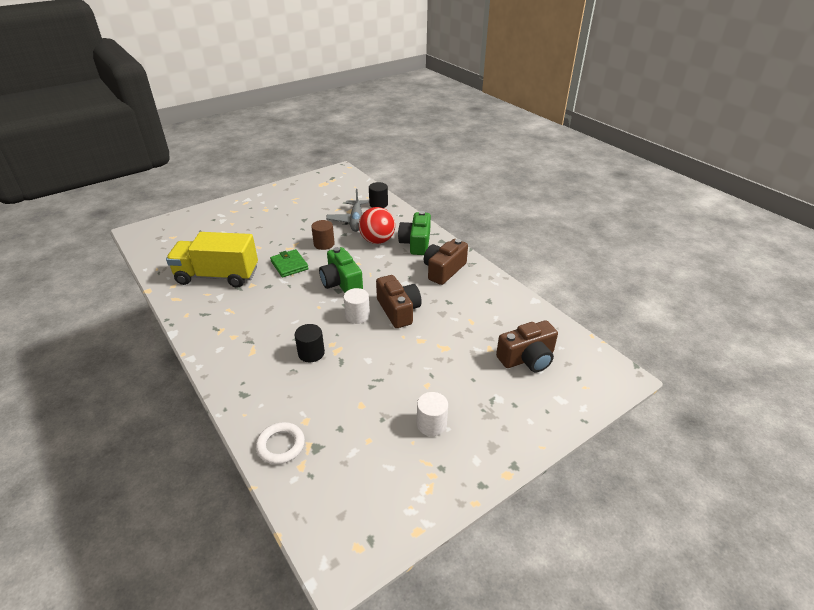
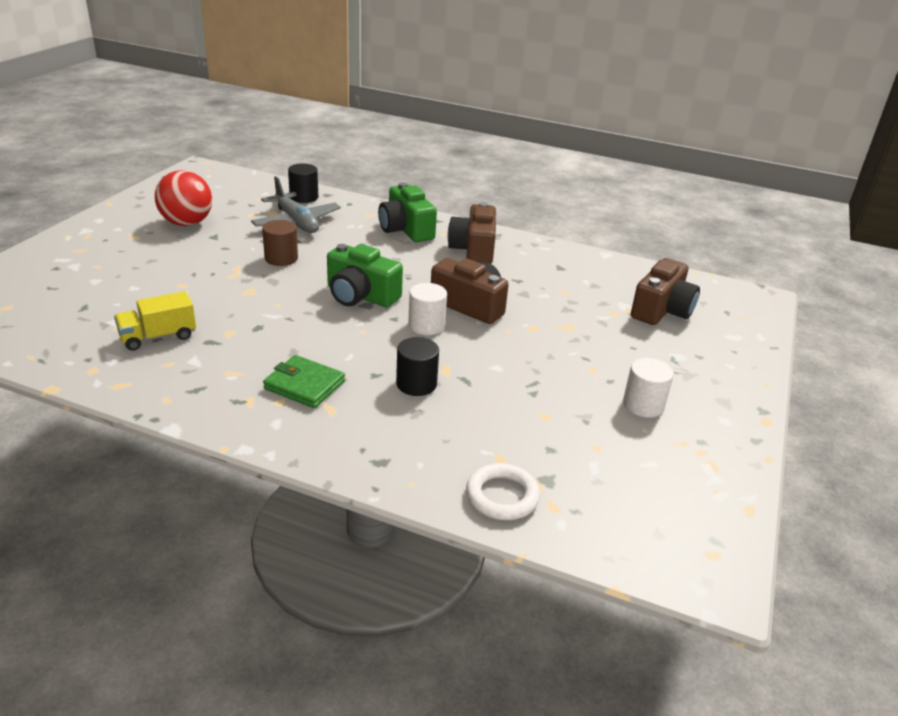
camera: 35 degrees left, 5 degrees down
yellow truck [166,232,258,288] -> yellow truck [114,291,196,351], size x0.52
green wallet [270,249,309,278] -> green wallet moved to [263,355,345,408]
red ball [359,207,395,244] -> red ball moved to [155,170,212,226]

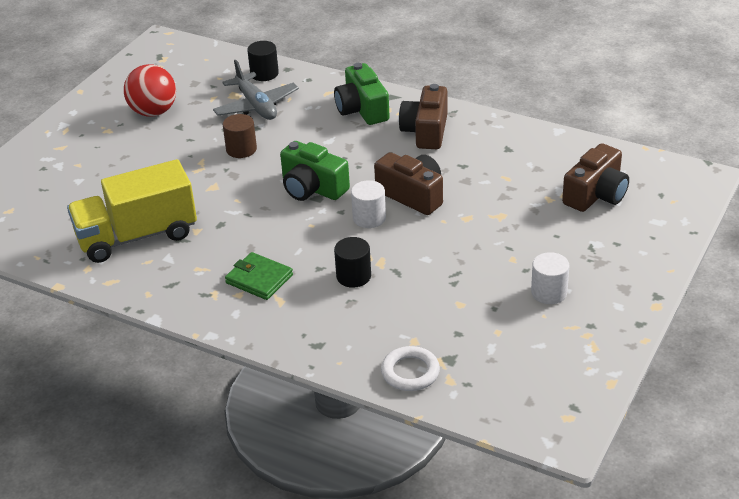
camera: 10 degrees right, 5 degrees up
yellow truck [114,291,196,351] -> yellow truck [67,159,197,263], size x1.92

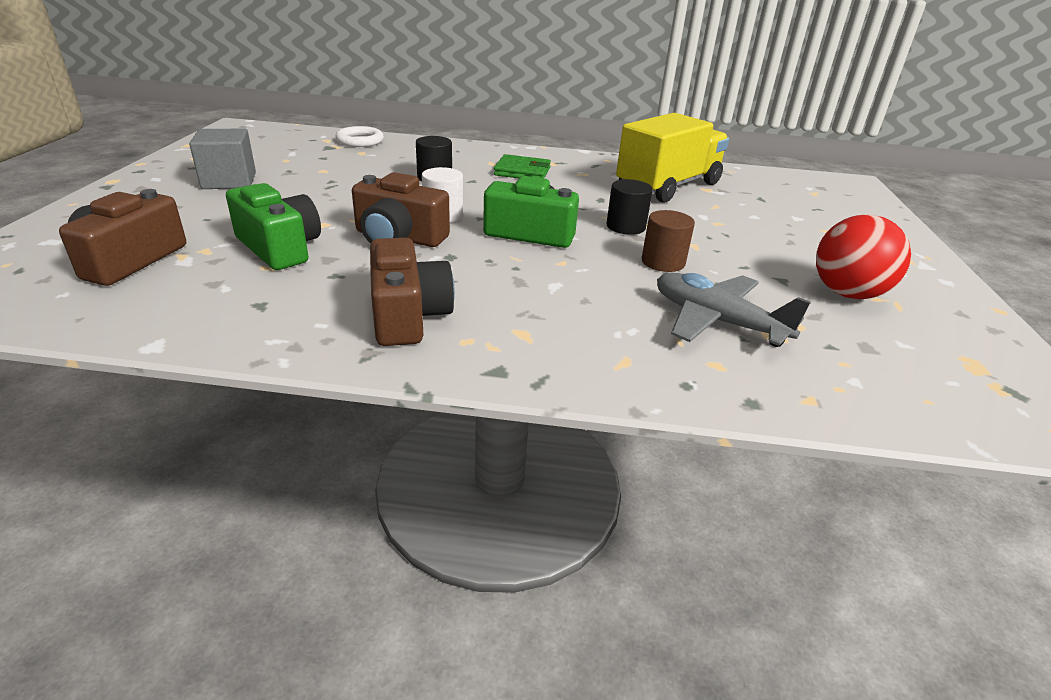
camera: 155 degrees right, 5 degrees down
black cylinder [247,41,279,81] -> black cylinder moved to [607,179,653,235]
green camera [334,63,390,125] -> green camera moved to [226,183,321,270]
white cylinder [531,252,570,304] -> grey cube [189,129,256,189]

